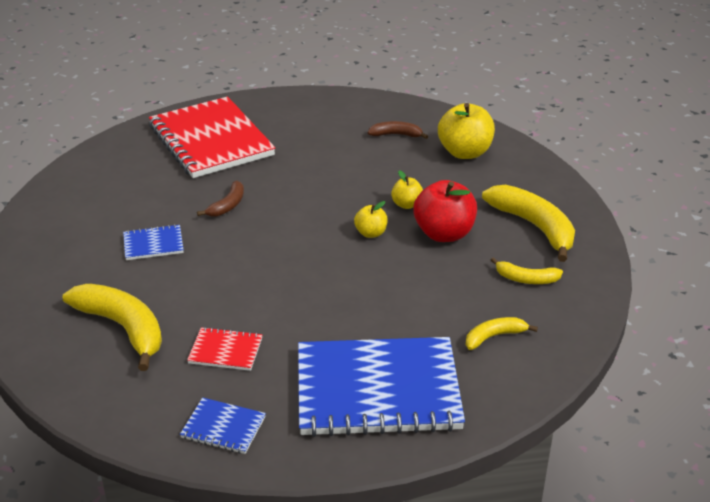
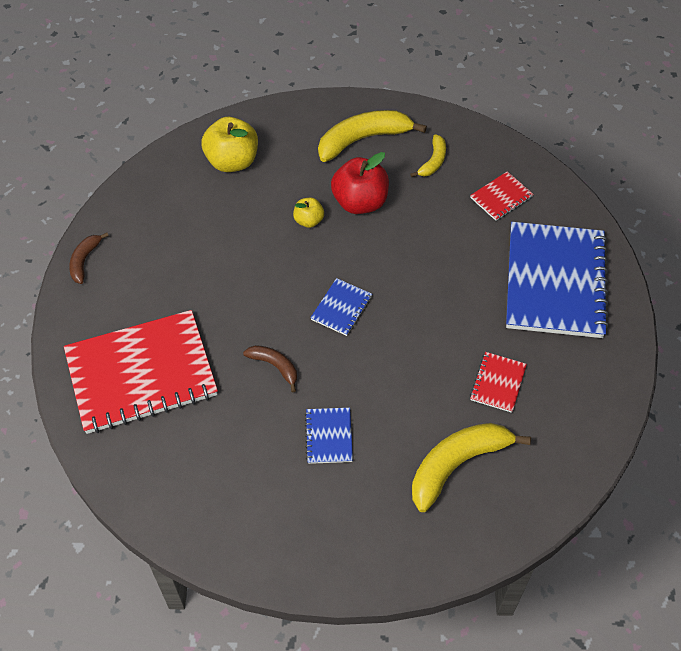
camera: 80 degrees left, 20 degrees up
blue notebook [180,397,266,454] -> blue notebook moved to [310,278,372,336]
yellow apple [354,201,388,238] -> none
brown banana [368,121,428,139] -> brown banana moved to [69,232,109,284]
yellow banana [466,317,538,350] -> red notebook [470,171,534,221]

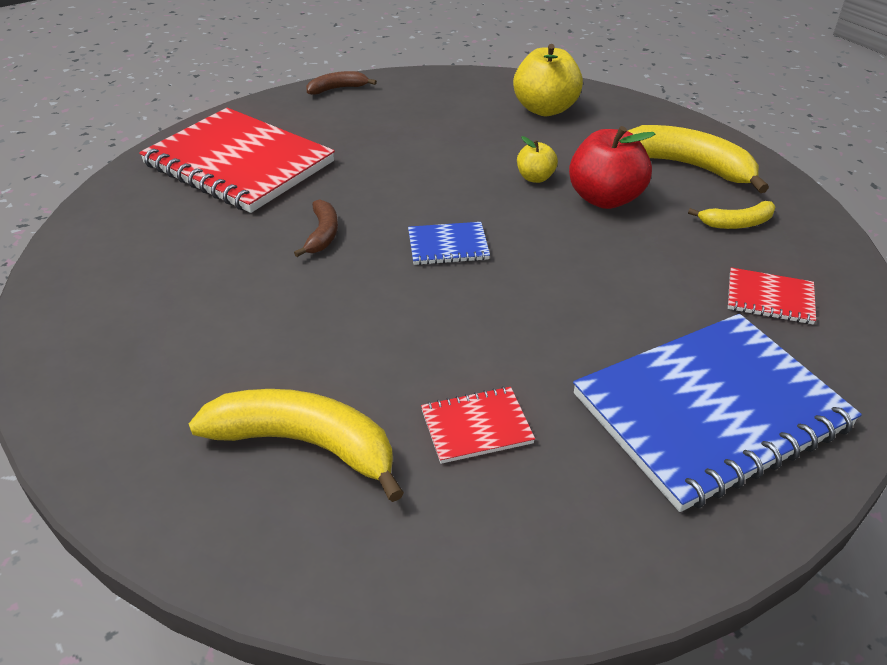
camera: 55 degrees right, 15 degrees down
blue notebook [305,408,353,464] -> none

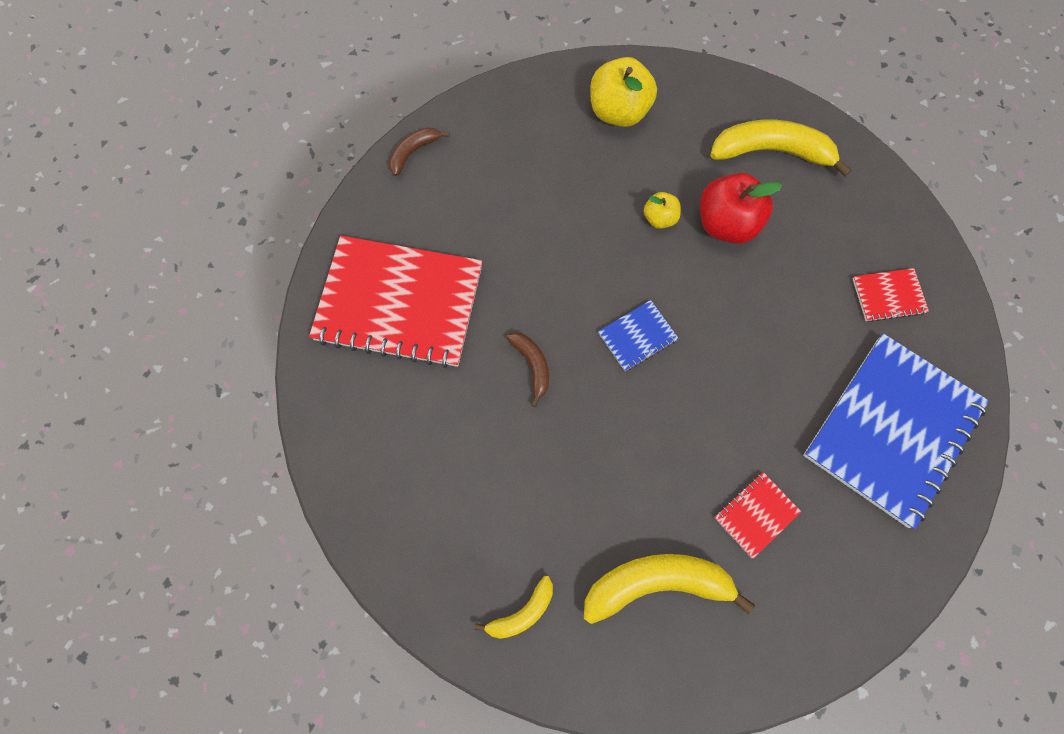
camera: 25 degrees left, 30 degrees up
yellow banana [688,201,776,229] -> yellow banana moved to [474,576,553,639]

